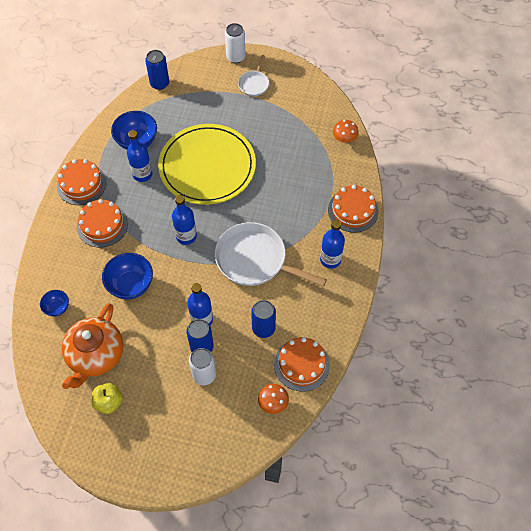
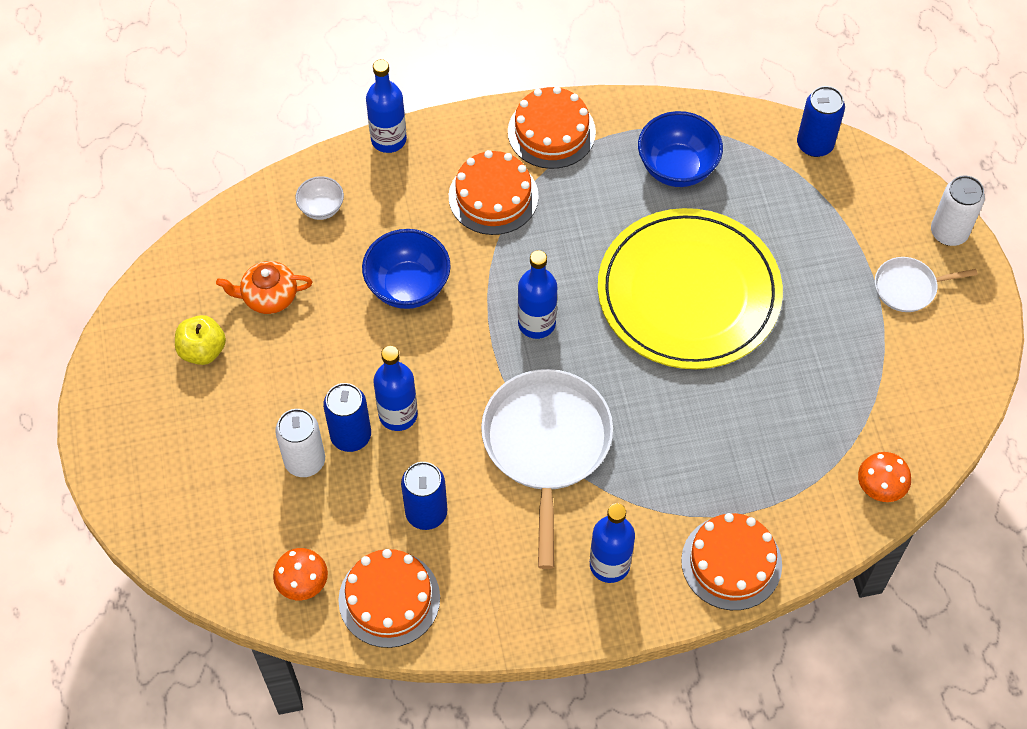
camera: 65 degrees right, 0 degrees up
blue bowl [40,290,69,317] -> white bowl [295,176,344,220]
orange teapot [62,303,123,389] -> orange teapot [216,261,312,314], size x0.56
blue bottle [127,130,152,182] -> blue bottle moved to [366,59,407,153]

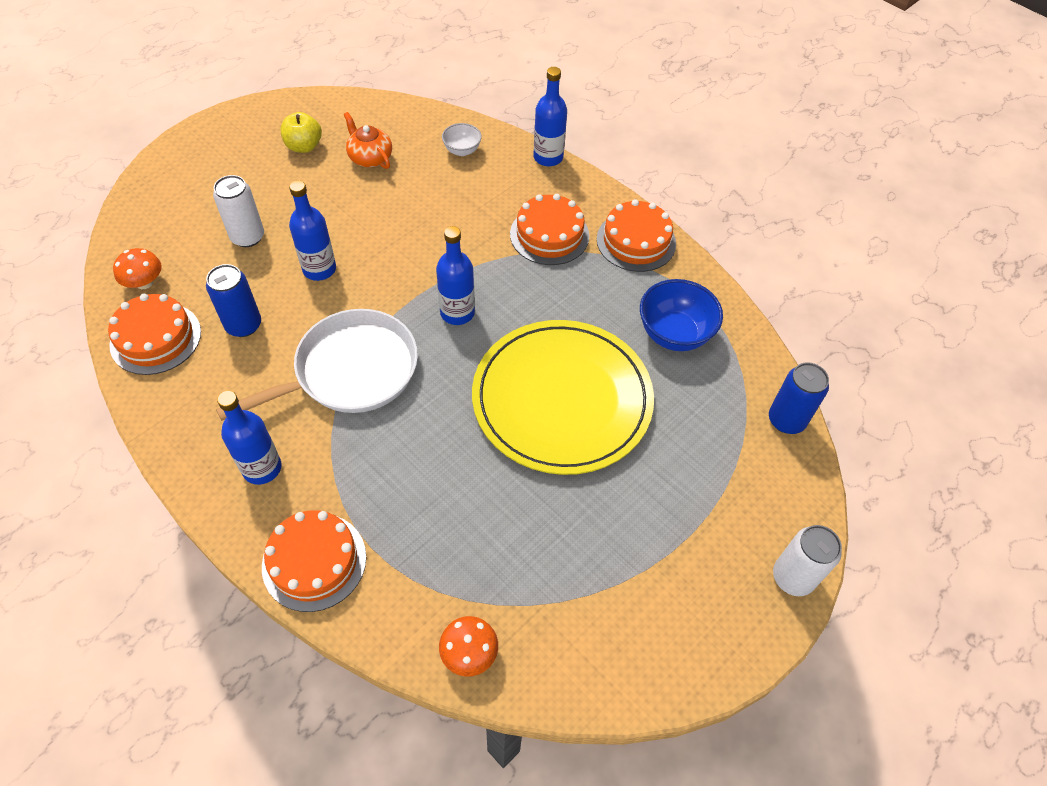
camera: 55 degrees right, 5 degrees down
blue can [323,383,371,452] -> none
blue bowl [362,229,451,309] -> none
white pan [875,257,978,312] -> none

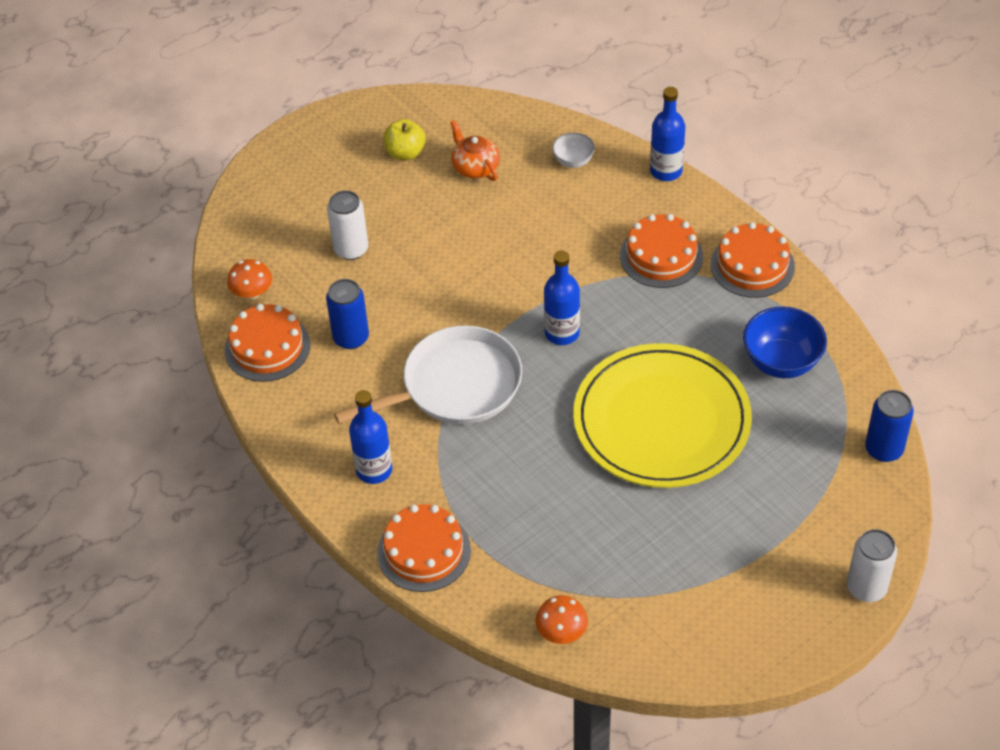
camera: 10 degrees right, 5 degrees down
blue bottle [289,180,336,281] -> none

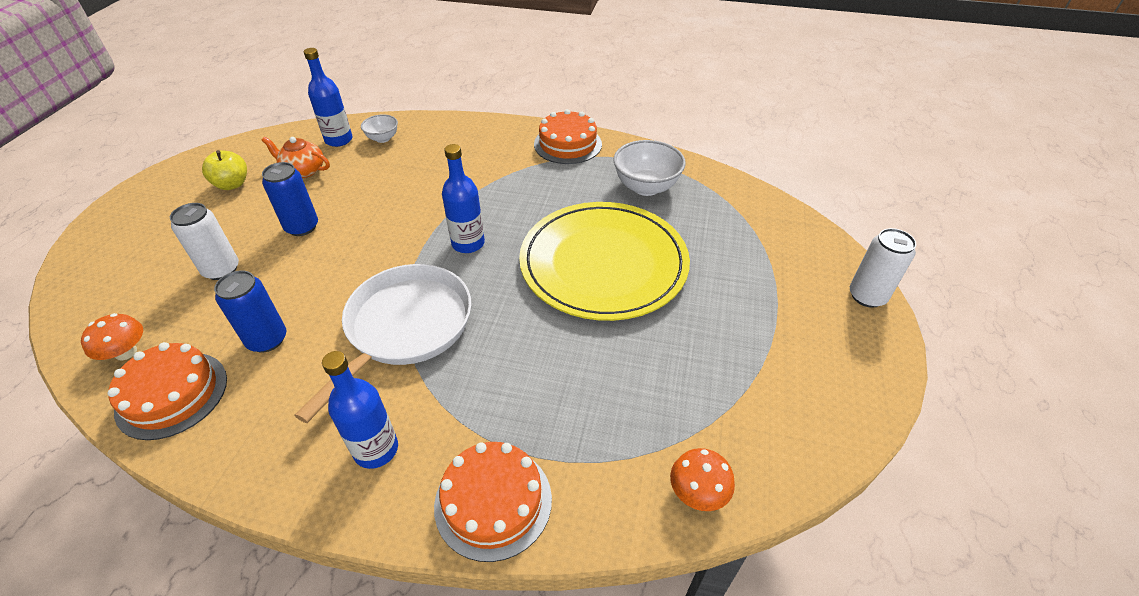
camera: 40 degrees left, 5 degrees down
orange cake [620,214,703,288] -> none
blue bottle [650,87,685,181] -> blue bottle moved to [304,48,353,147]
blue bowl [743,307,827,378] -> white bowl [613,140,686,196]
blue can [865,390,914,462] -> blue can moved to [262,162,318,236]

